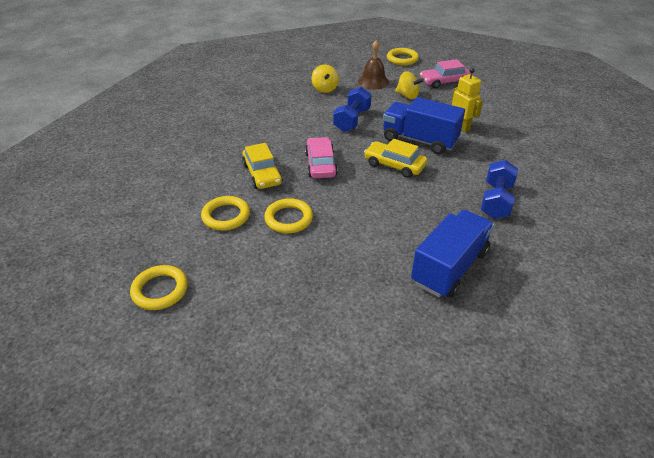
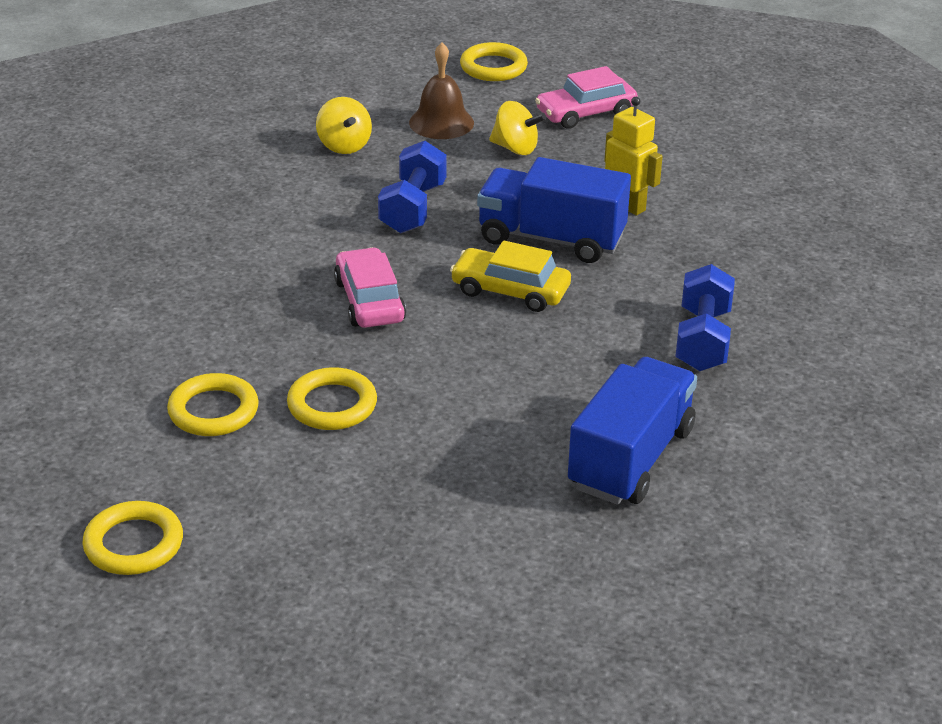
camera: 10 degrees left, 5 degrees down
yellow car [242,143,283,189] -> none

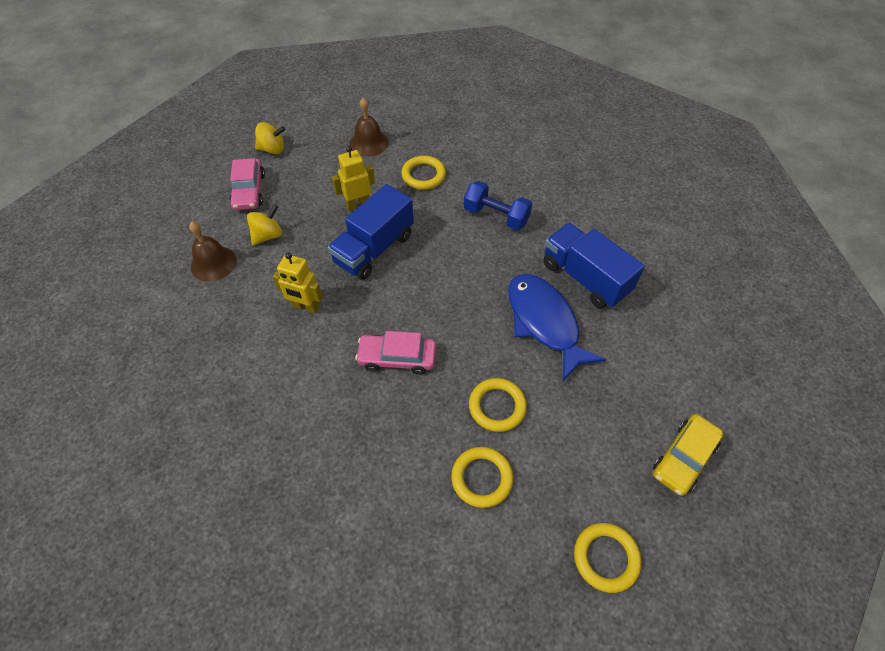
camera: 70 degrees left, 20 degrees up
yellow spinning top [316,97,372,154] -> yellow spinning top moved to [255,122,286,154]
blue dumbbell [378,141,447,233] -> yellow robot [273,252,322,313]
yellow car [450,241,571,312] -> yellow car moved to [653,414,724,496]
yellow ring [460,42,528,81] -> yellow ring moved to [401,156,446,190]
none -> brown bell [350,98,388,157]
none -> blue fish [508,274,607,381]

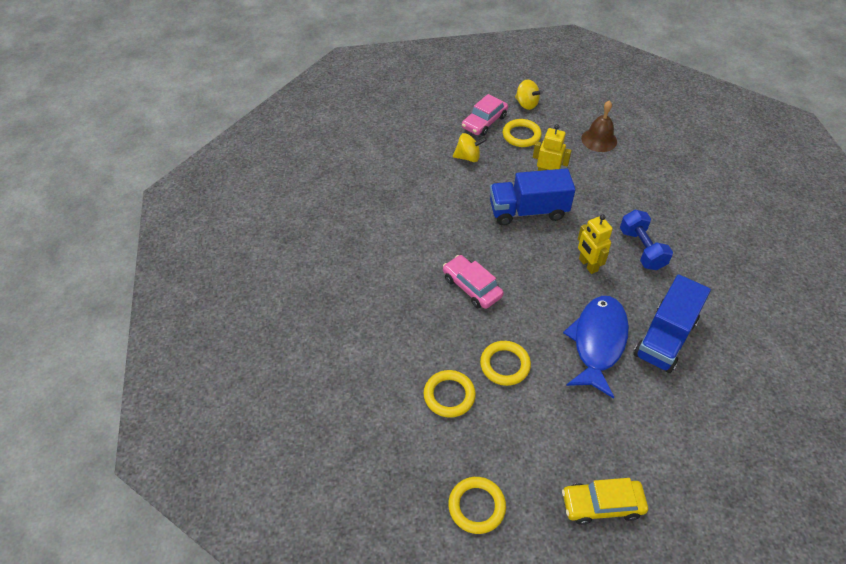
camera: 45 degrees right, 5 degrees down
brown bell [189,222,236,282] -> none
yellow robot [273,252,322,313] -> yellow robot moved to [578,214,613,274]
yellow ring [401,156,446,190] -> yellow ring moved to [503,119,542,147]
blue truck [543,223,645,309] -> blue truck turned 150 degrees counterclockwise [633,274,711,373]

